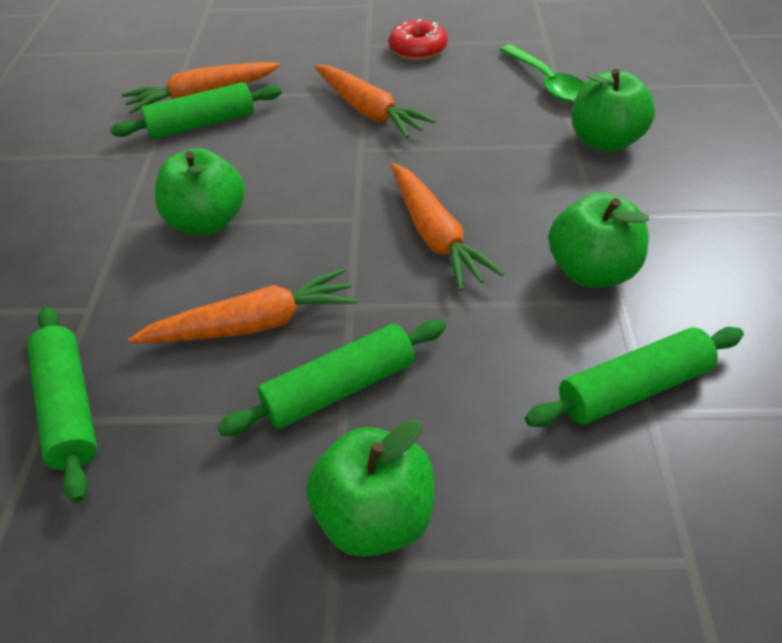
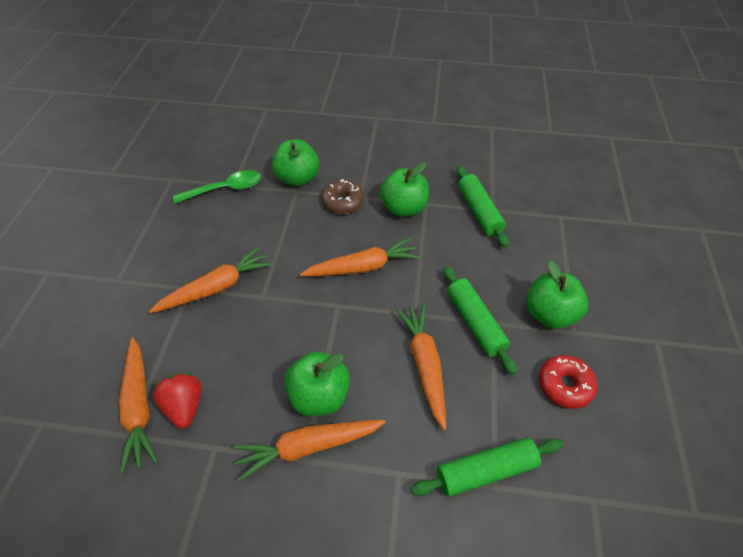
camera: 85 degrees left, 5 degrees up
green rolling pin [110,82,282,139] -> red strawberry [152,373,202,429]
red donut [389,19,447,60] -> red donut moved to [539,355,597,409]
none -> orange carrot [233,420,386,481]
none -> brown donut [321,179,364,214]

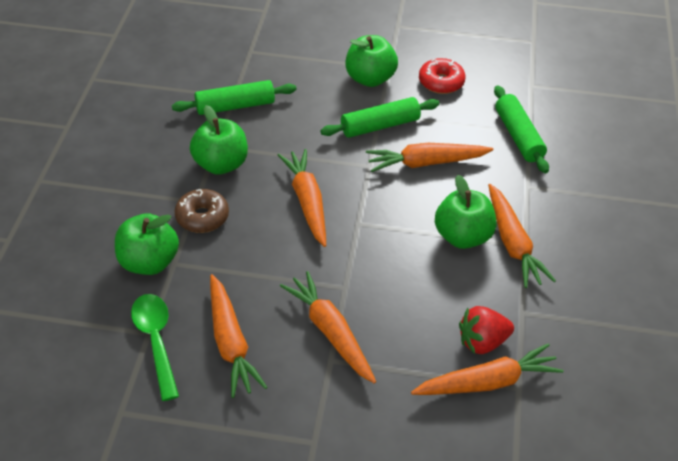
camera: 90 degrees left, 5 degrees down
none -> orange carrot [210,274,267,398]

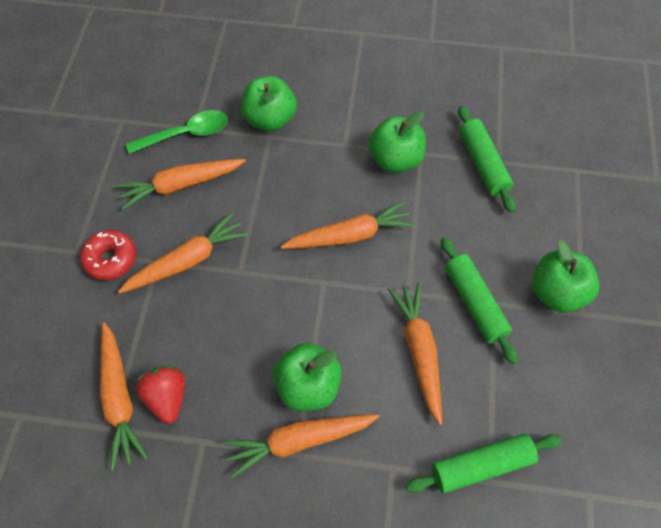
camera: 90 degrees right, 15 degrees up
brown donut [175,189,229,233] -> none
red donut [419,58,466,94] -> red donut moved to [80,230,136,280]

